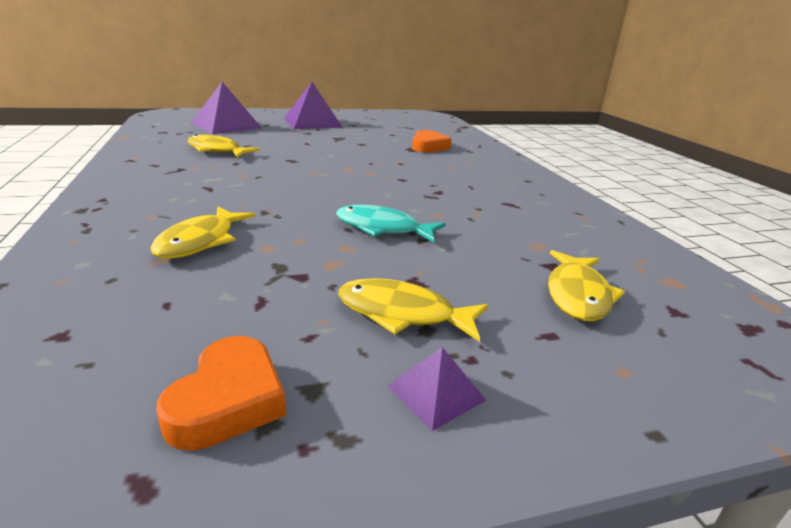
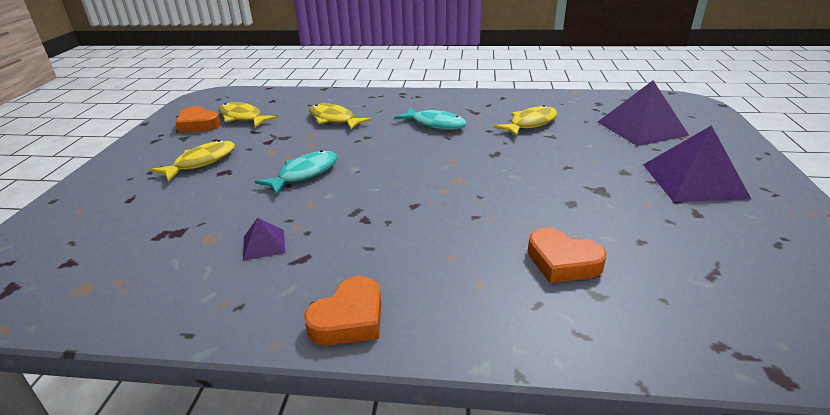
camera: 115 degrees right, 5 degrees up
purple pyramid [387,347,486,431] -> purple pyramid moved to [243,218,285,261]
yellow fish [548,250,625,321] -> yellow fish moved to [219,102,278,127]
none -> orange heart [304,276,381,346]
none -> turquoise fish [395,108,467,130]

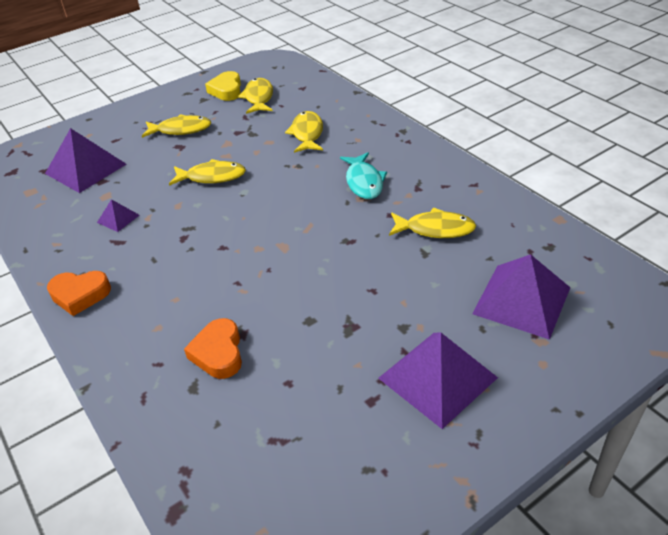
camera: 50 degrees right, 10 degrees up
orange heart [175,106,221,133] -> yellow heart [205,71,241,101]
turquoise fish [255,150,337,195] -> yellow fish [169,159,246,186]
none -> purple pyramid [45,128,126,193]

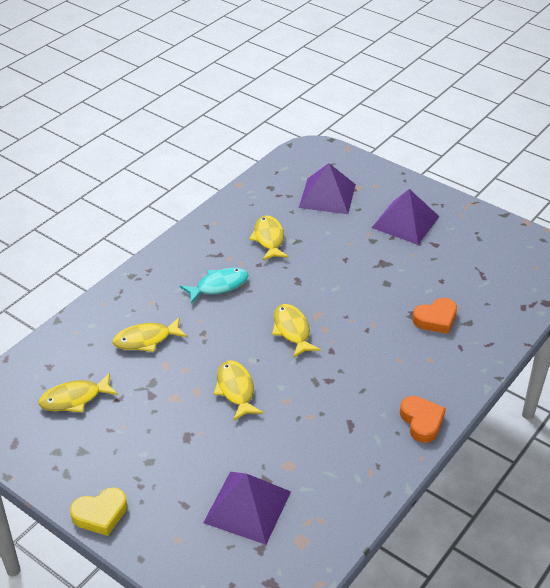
camera: 110 degrees left, 0 degrees up
purple pyramid [97,199,139,232] -> none
yellow fish [142,114,211,138] -> yellow fish moved to [272,304,321,358]
yellow heart [205,71,241,101] -> yellow heart moved to [70,487,127,536]

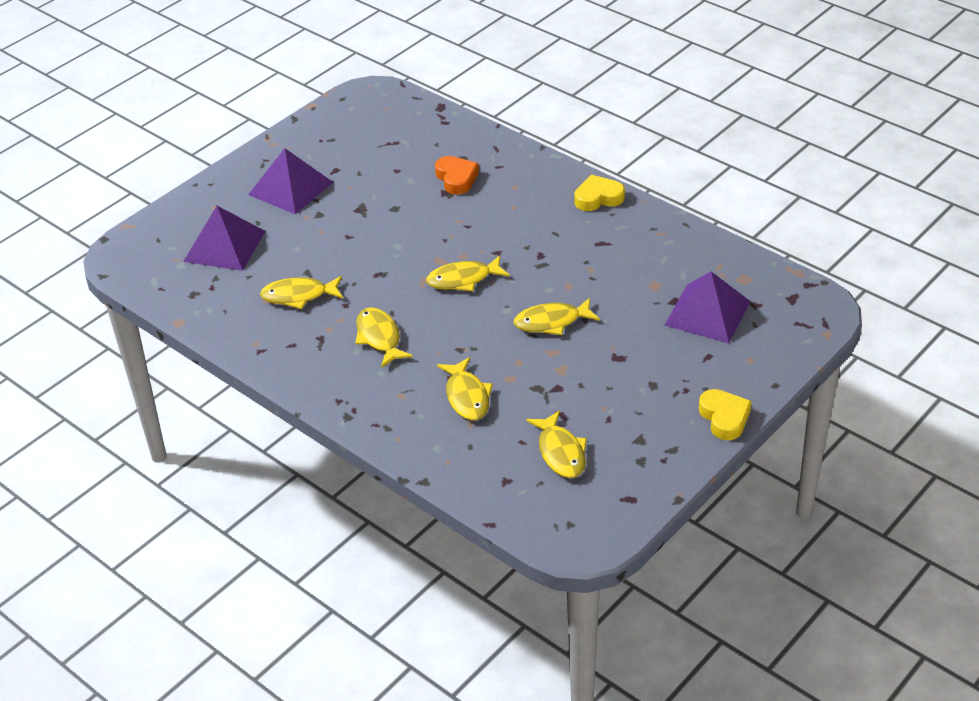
camera: 85 degrees left, 0 degrees up
turquoise fish [180,268,249,304] -> yellow fish [355,307,413,368]
orange heart [400,396,446,443] -> yellow heart [574,175,625,211]

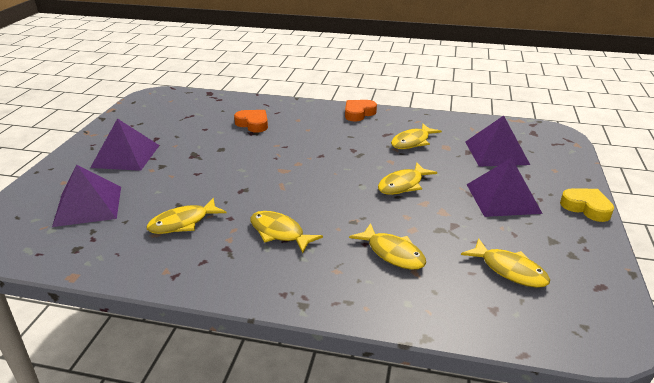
camera: 30 degrees left, 10 degrees down
yellow fish [426,255,510,291] -> yellow fish moved to [391,124,442,149]
yellow heart [574,175,625,211] -> orange heart [345,100,377,122]
none -> purple pyramid [466,158,543,217]

